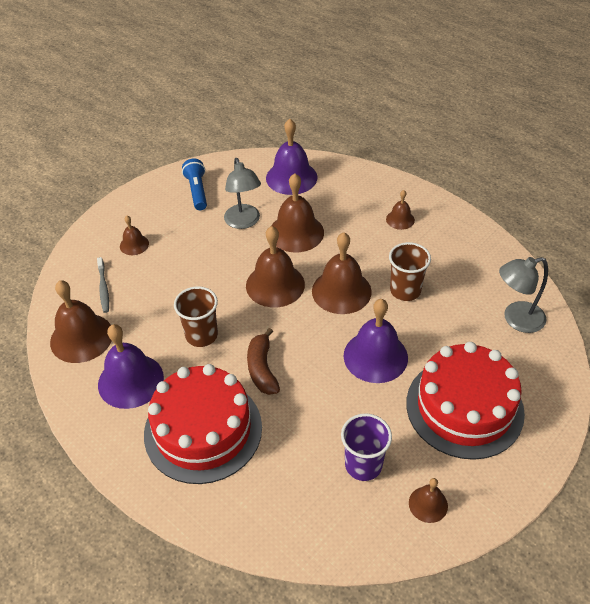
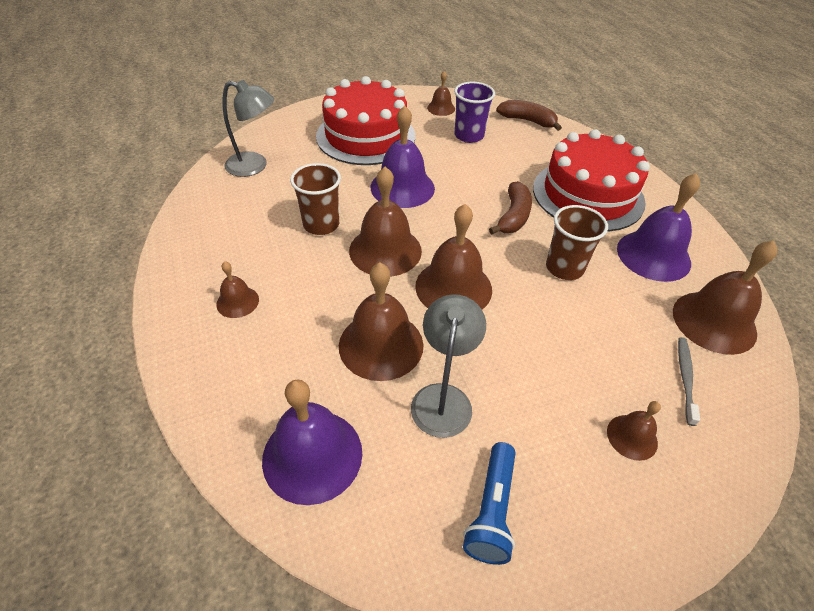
camera: 155 degrees left, 0 degrees up
none -> brown banana [496,100,562,131]

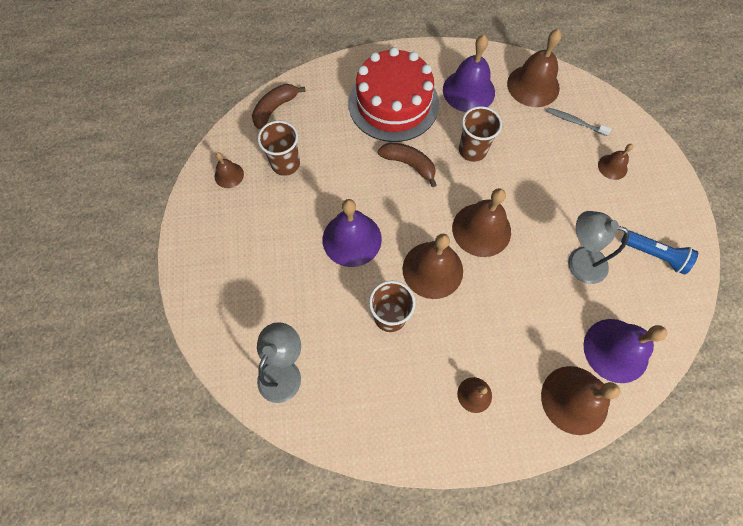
camera: 75 degrees left, 20 degrees up
red cake [316,76,415,165] -> none
brown bell [339,262,423,381] -> brown bell moved to [541,366,620,435]
purple cup [454,82,495,143] -> brown cup [258,121,300,176]

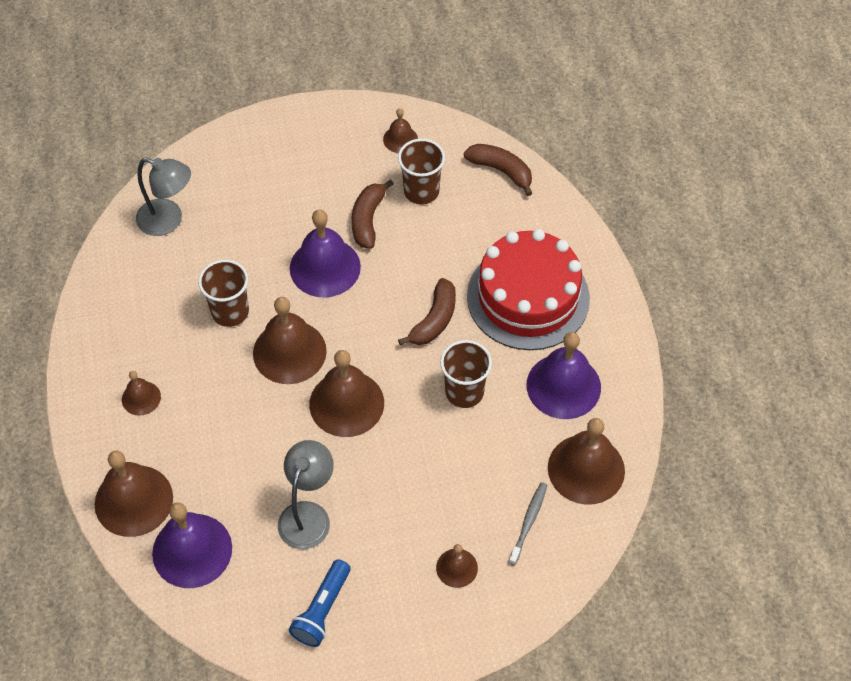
camera: 85 degrees right, 10 degrees down
none -> brown banana [352,179,394,249]

